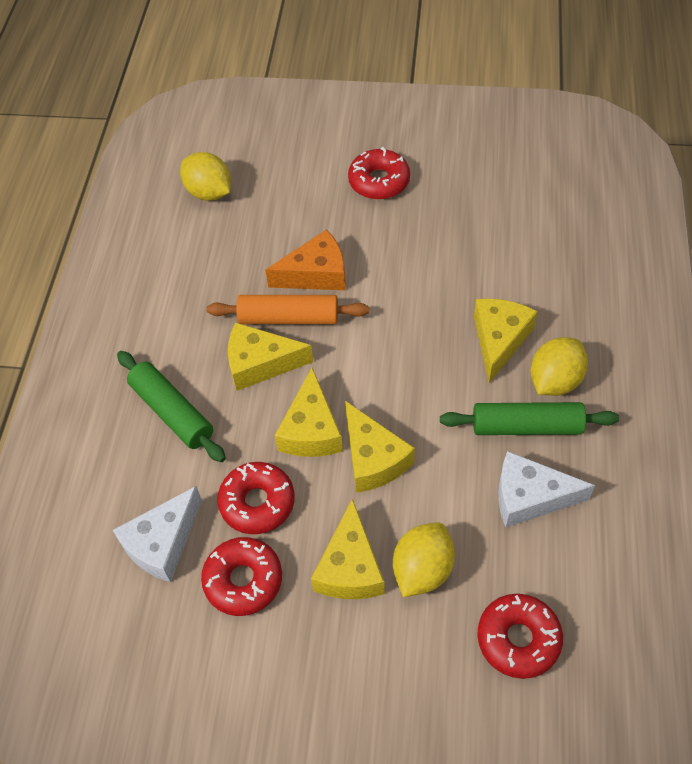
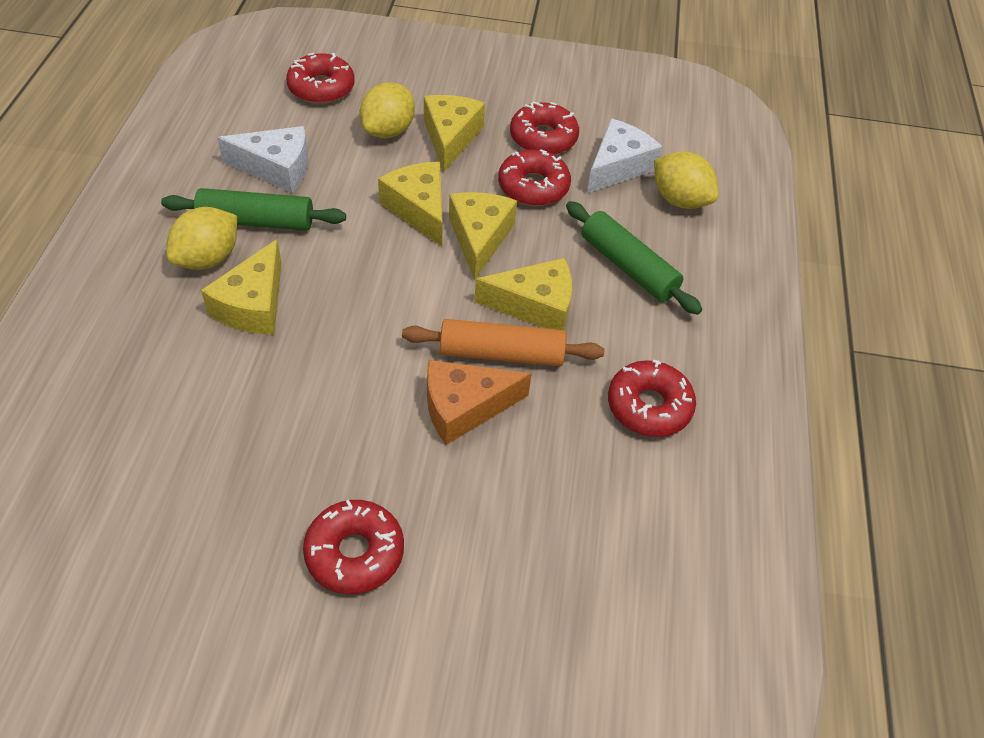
camera: 175 degrees right, 5 degrees down
yellow lemon [180,152,231,201] -> yellow lemon moved to [654,151,718,209]
none -> red donut [608,359,696,437]

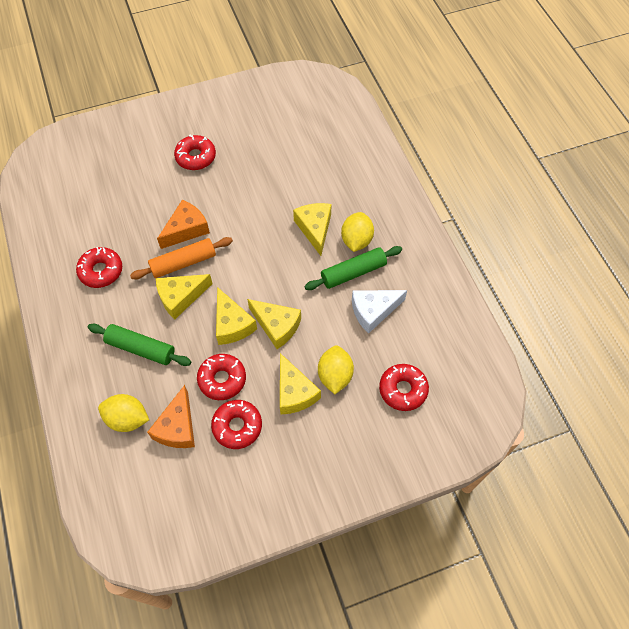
camera: 155 degrees right, 10 degrees up
white cheese [587,119,662,193] -> orange cheese [147,385,195,448]

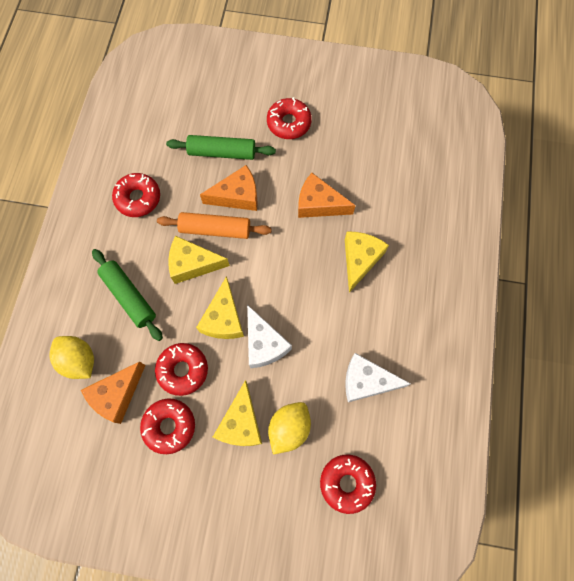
camera: 30 degrees right, 10 degrees up
yellow cheese [247,299,301,349] -> white cheese [247,305,292,368]
green rolling pin [304,246,402,290] -> green rolling pin moved to [166,135,276,160]
yellow lemon [341,212,374,252] -> none
none -> orange cheese [298,173,356,218]

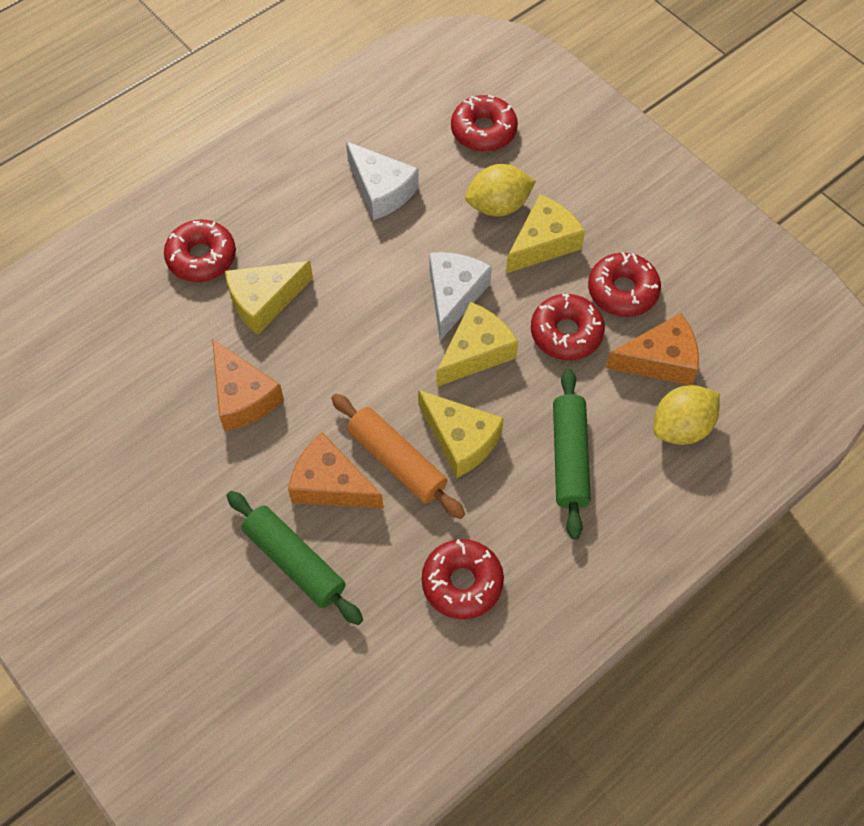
camera: 140 degrees left, 10 degrees down
yellow lemon [49,336,94,379] -> yellow lemon turned 60 degrees clockwise [654,385,720,445]
red donut [267,97,312,139] -> red donut moved to [164,220,236,282]

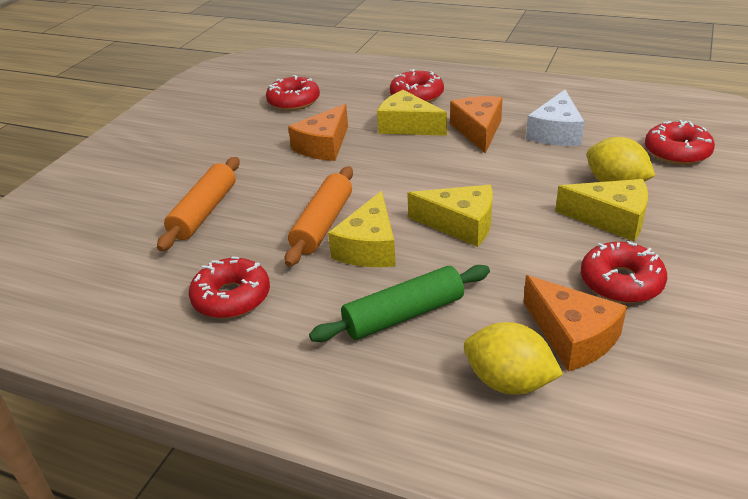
camera: 65 degrees right, 25 degrees down
green rolling pin [226,491,363,625] -> orange rolling pin [157,157,240,251]
orange cheese [288,432,383,508] -> orange cheese moved to [450,96,503,154]
white cheese [429,252,492,341] -> none
red donut [531,294,605,360] -> red donut moved to [266,75,320,111]

